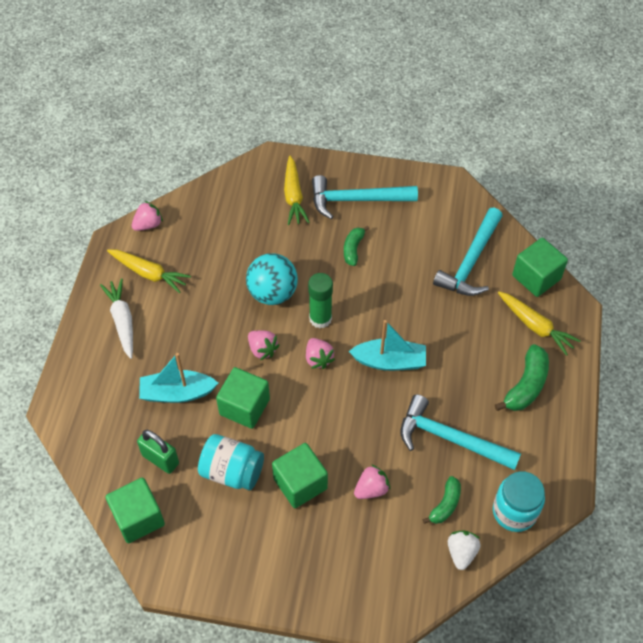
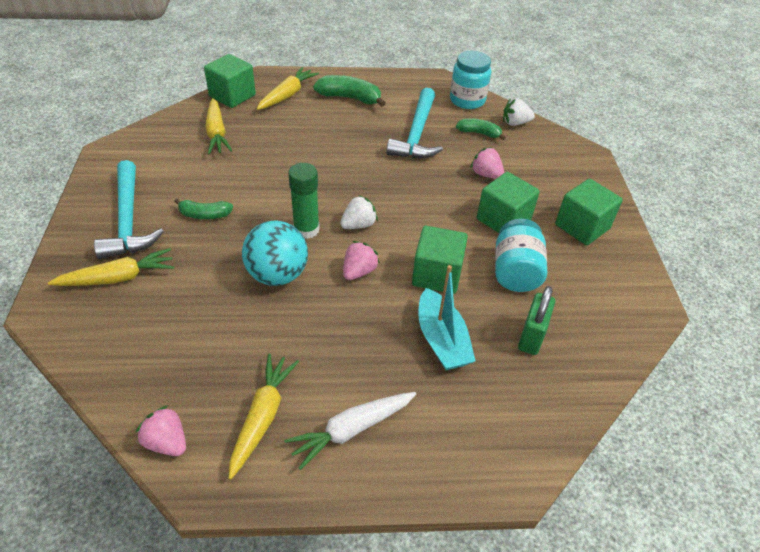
camera: 105 degrees left, 10 degrees down
green cube [106,478,165,543] -> green cube moved to [555,179,623,245]
pink strawberry [306,338,335,369] -> white strawberry [340,195,378,229]
turquoise boat [349,320,426,371] -> none
turquoise hammer [433,208,503,296] -> yellow carrot [205,98,232,154]

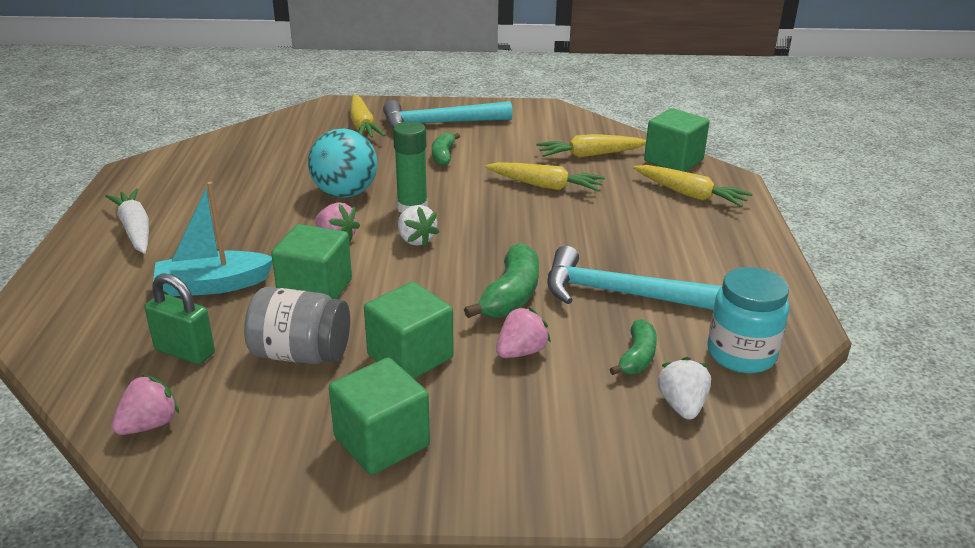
camera: 95 degrees right, 15 degrees down
pink strawberry [136,405,186,456] -> pink strawberry moved to [111,375,179,435]
yellow carrot [229,353,299,479] -> yellow carrot moved to [485,162,605,191]
green banana [313,75,386,107] -> green banana moved to [464,243,539,318]
turquoise jar [495,219,547,292] -> grey jar [244,287,350,364]

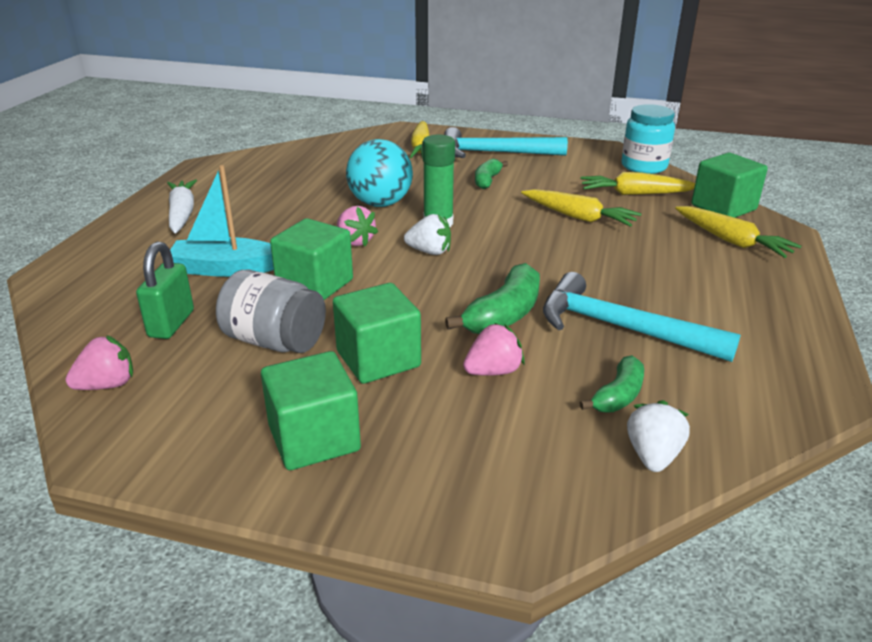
camera: 15 degrees right, 0 degrees up
green padlock [145,273,215,365] -> green padlock turned 60 degrees clockwise [136,242,194,339]
white strawberry [398,205,439,247] -> white strawberry turned 60 degrees counterclockwise [404,214,451,255]
turquoise jar [707,267,789,373] -> turquoise jar moved to [621,104,675,174]

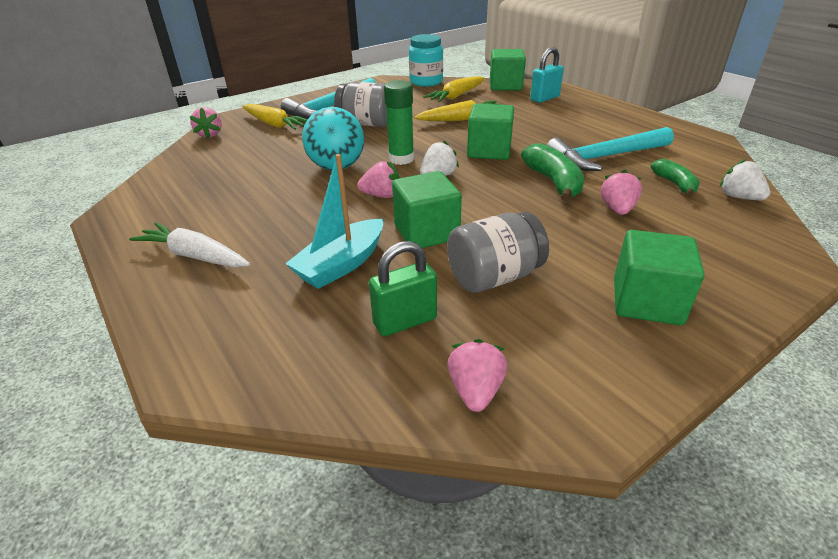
camera: 50 degrees left, 5 degrees up
green padlock [136,242,194,339] -> green padlock turned 75 degrees counterclockwise [369,241,437,336]
green cube [333,283,421,384] -> green cube moved to [467,104,514,160]
green banana [475,159,508,189] -> grey jar [334,82,387,127]
yellow carrot [675,206,802,258] -> turquoise padlock [530,47,564,103]
none -> pink strawberry [190,107,222,139]

